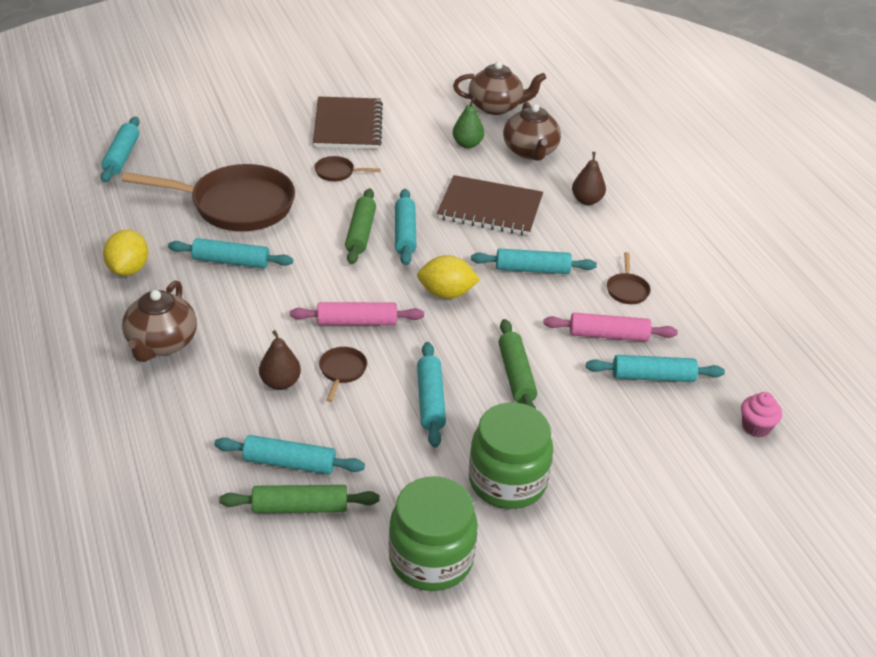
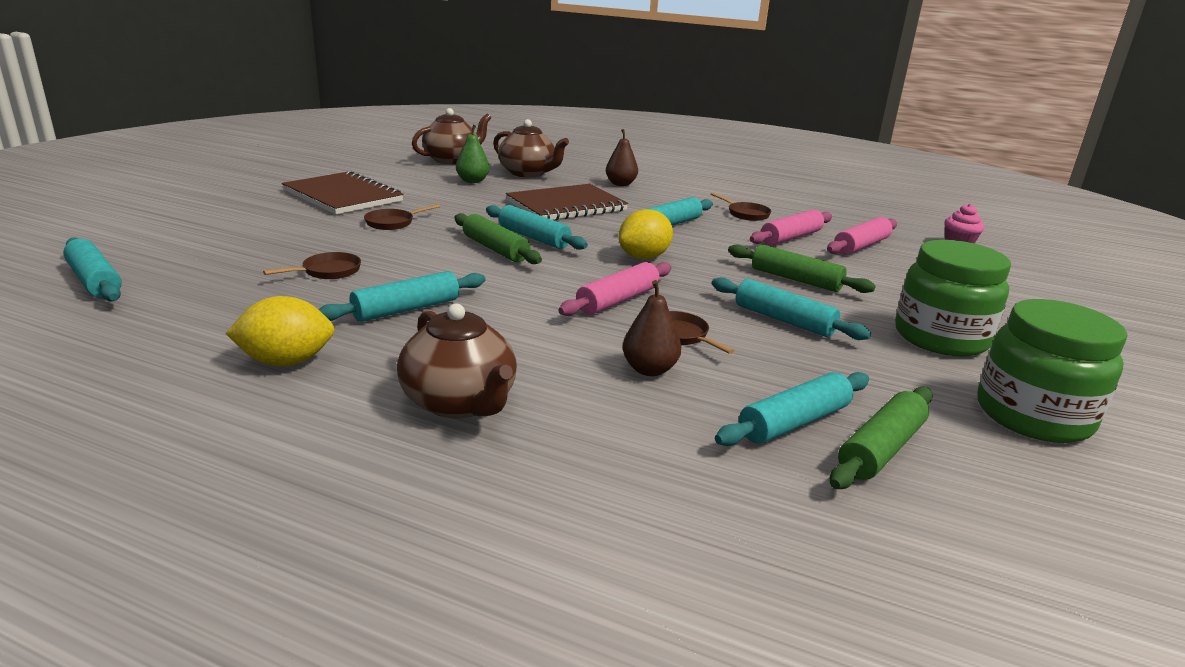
camera: 45 degrees left, 15 degrees down
yellow lemon [103,230,148,276] -> yellow lemon turned 60 degrees counterclockwise [225,296,334,366]
brown pan [122,164,295,231] -> brown pan [263,252,361,279], size x0.40
turquoise rolling pin [586,355,725,382] -> pink rolling pin [827,217,897,255]

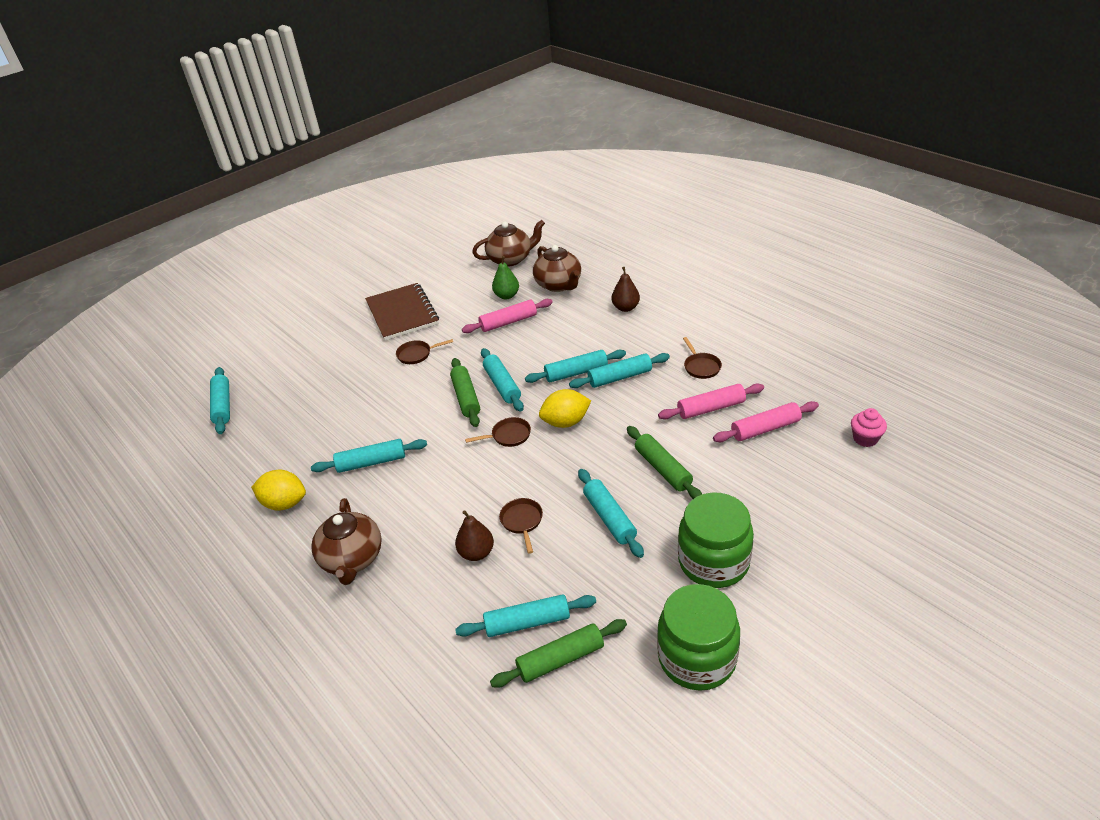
camera: 30 degrees right, 15 degrees up
brown pan [263,252,361,279] -> brown pan moved to [465,417,531,447]
brown notebook [506,184,628,220] -> none
pink rolling pin [558,262,671,316] -> pink rolling pin moved to [462,299,553,333]
none -> turquoise rolling pin [525,350,626,383]

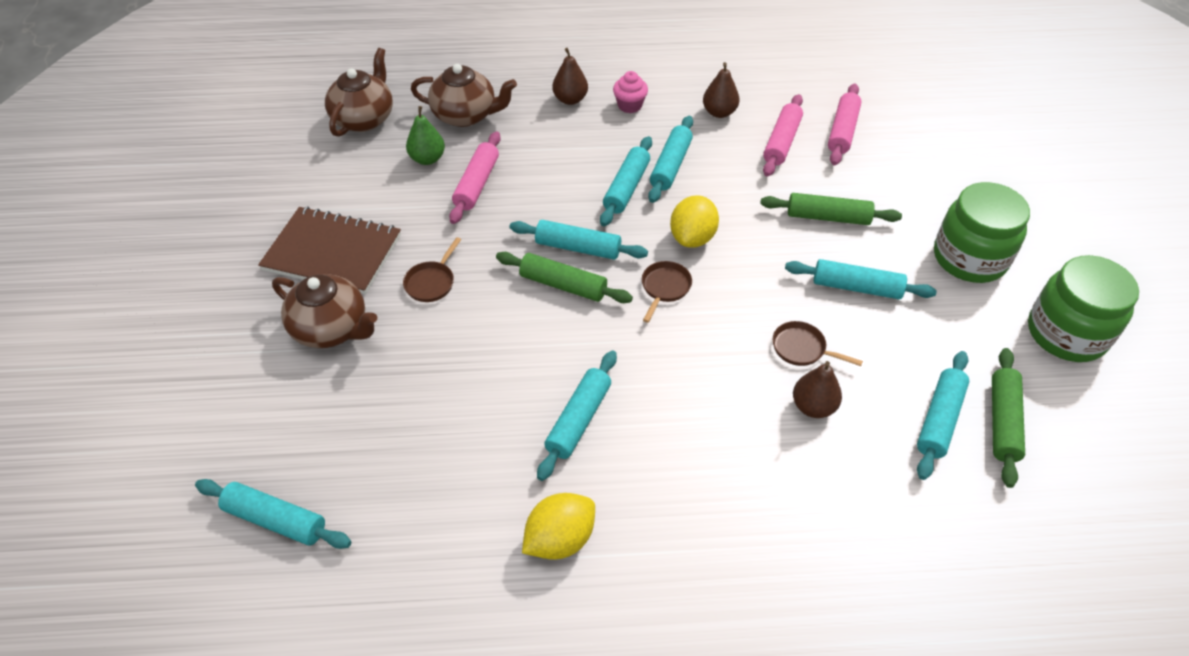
camera: 55 degrees left, 10 degrees up
brown teapot [311,498,382,585] -> brown teapot moved to [272,274,377,348]
brown pan [683,337,722,379] -> brown pear [703,62,739,118]
pink cupcake [851,408,887,447] -> pink cupcake moved to [613,71,648,113]

